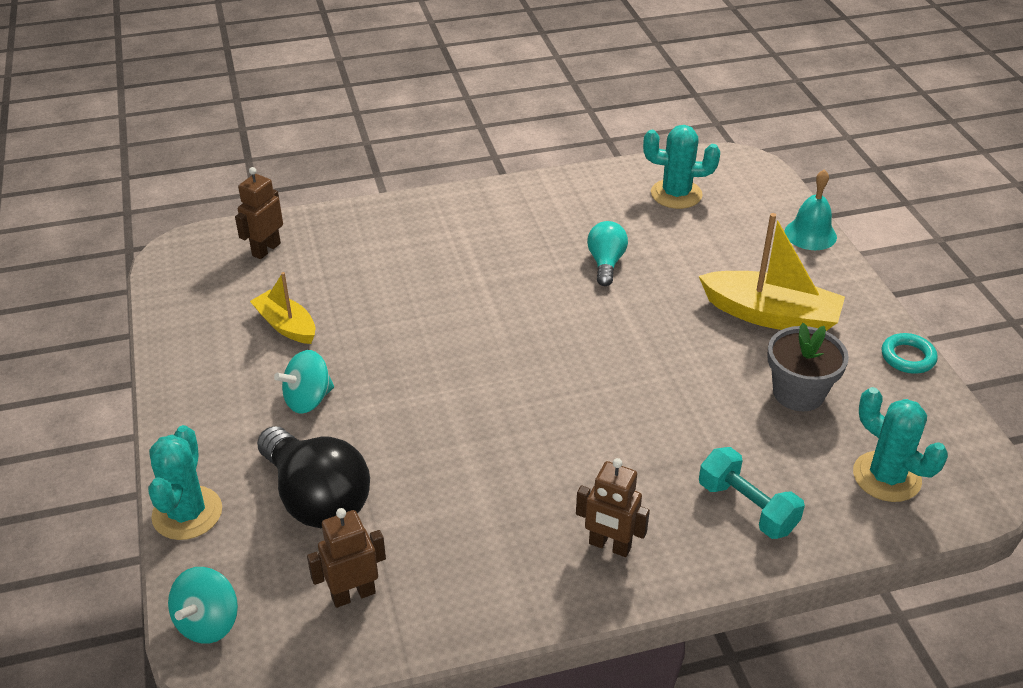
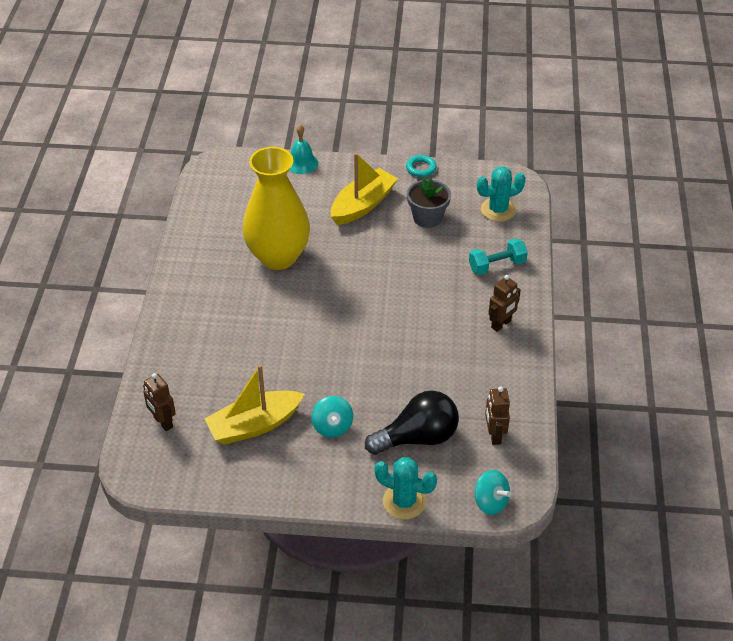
camera: 70 degrees left, 5 degrees up
yellow boat [250,272,315,344] -> yellow boat [205,364,304,445], size x1.66
turquoise light bulb [587,221,628,286] -> yellow vase [242,147,310,270]
turquoise cactus [643,125,720,209] -> none

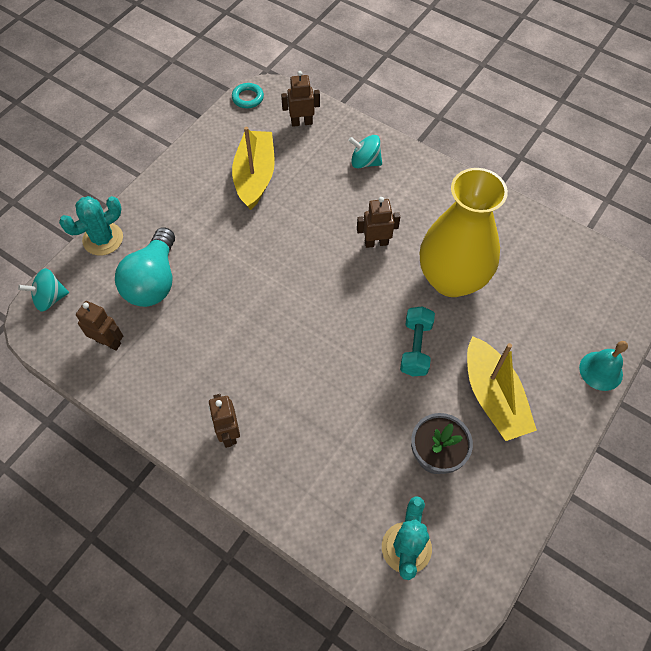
camera: 120 degrees right, 15 degrees up
turquoise spinning top [311,396,353,438] -> turquoise spinning top moved to [348,135,382,168]
black light bulb [365,390,459,455] -> turquoise light bulb [115,227,175,307]
turquoise ring [406,155,437,177] -> turquoise ring moved to [232,83,264,108]
turquoise dumbbell [469,238,528,275] -> turquoise dumbbell moved to [400,306,435,376]
none -> brown robot [357,197,400,248]

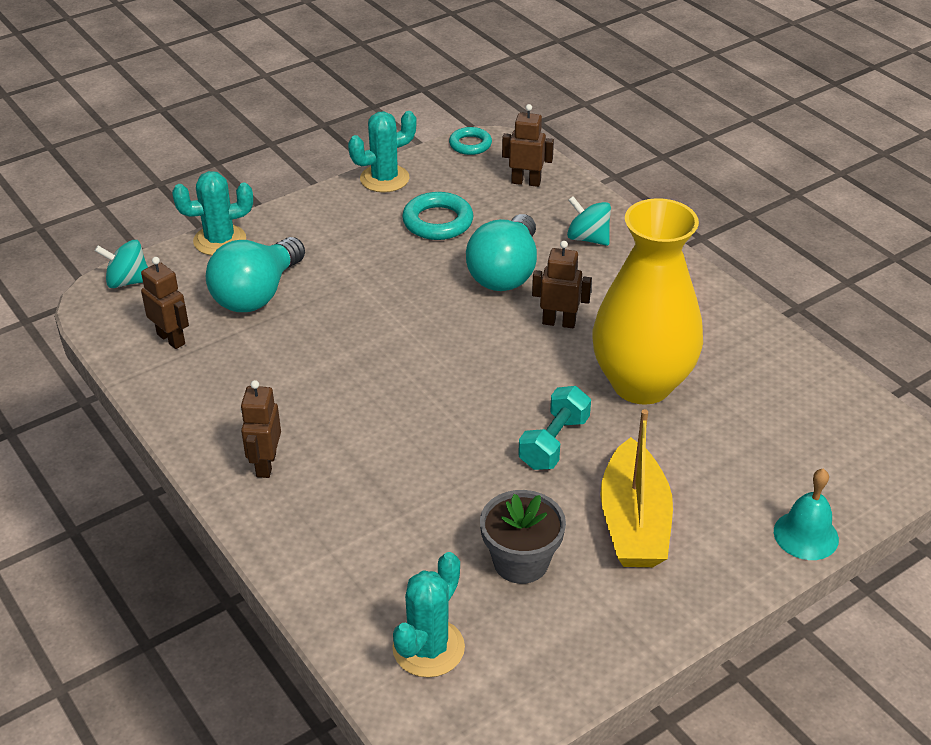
camera: 20 degrees right, 20 degrees down
yellow boat [232,127,275,210] -> turquoise ring [402,192,473,240]
none -> turquoise cactus [348,111,416,192]
none -> turquoise light bulb [466,214,537,291]

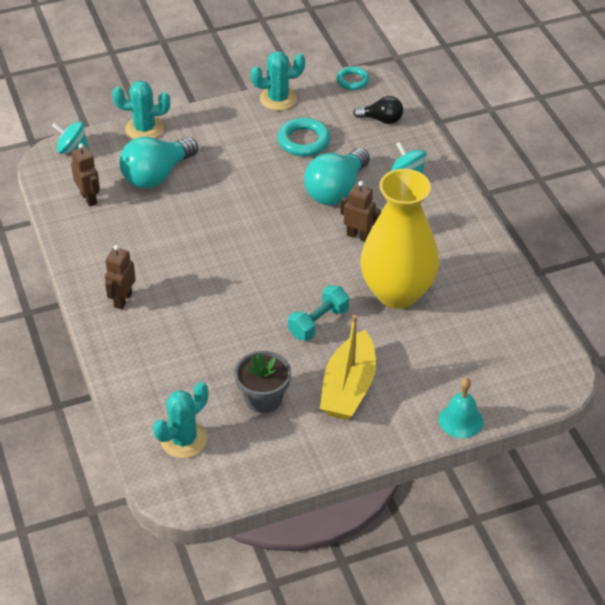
camera: 15 degrees right, 5 degrees up
brown robot [502,104,554,187] -> black light bulb [353,96,403,124]

